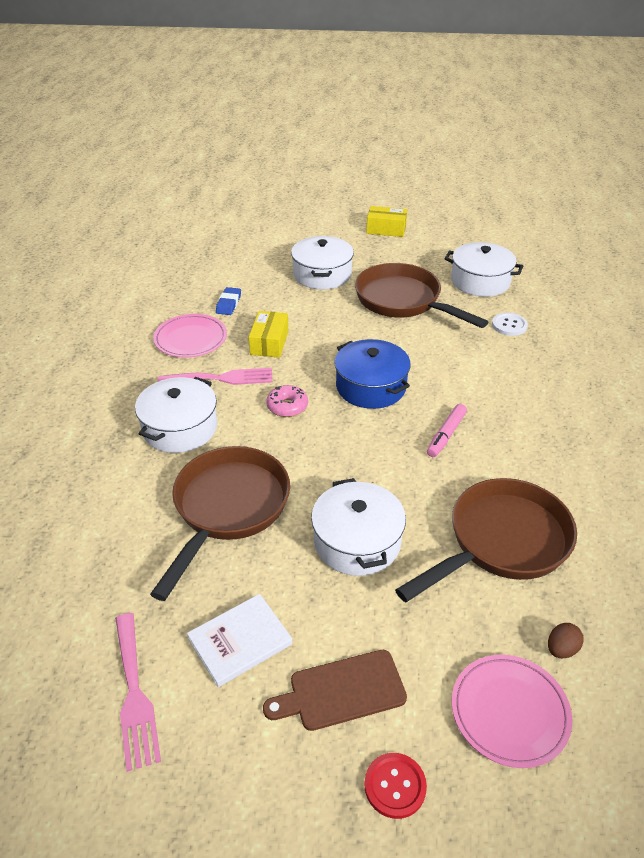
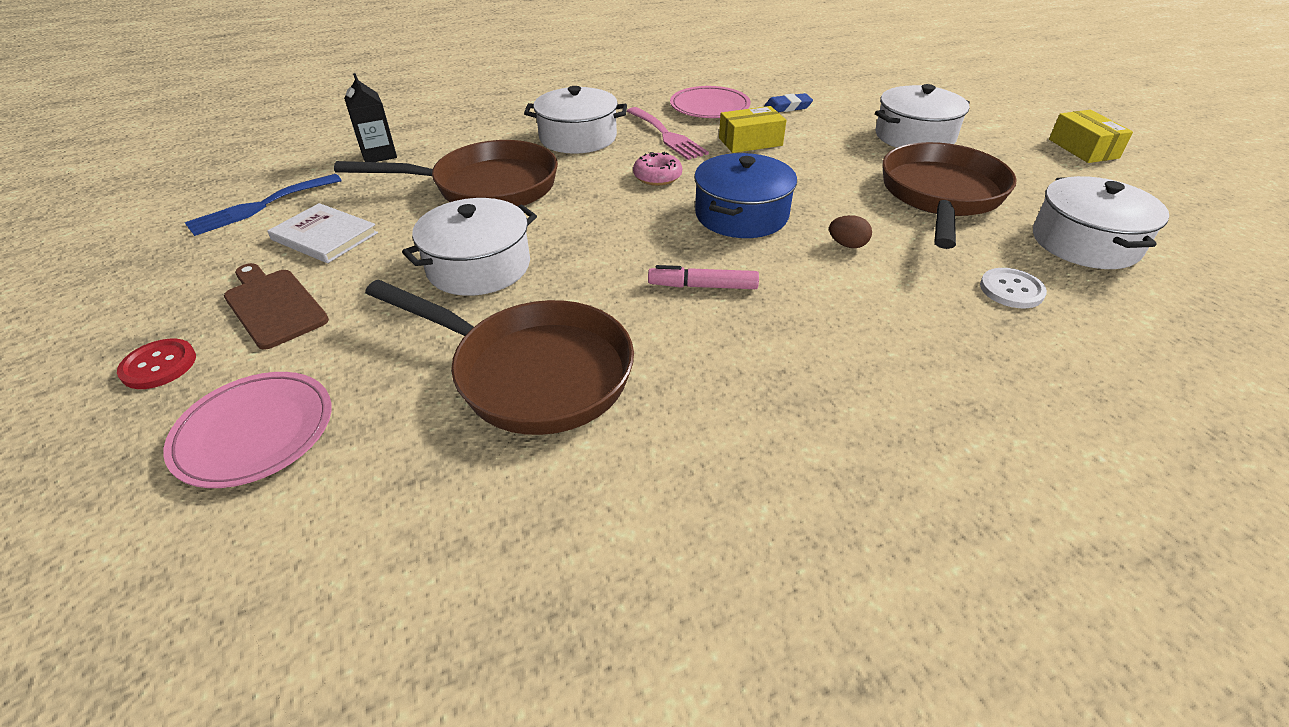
camera: 65 degrees right, 0 degrees up
pink fork [115,613,161,772] -> blue fork [185,174,342,236]
brown egg [548,623,583,658] -> brown egg moved to [829,215,872,248]
none -> black carton [344,73,397,162]

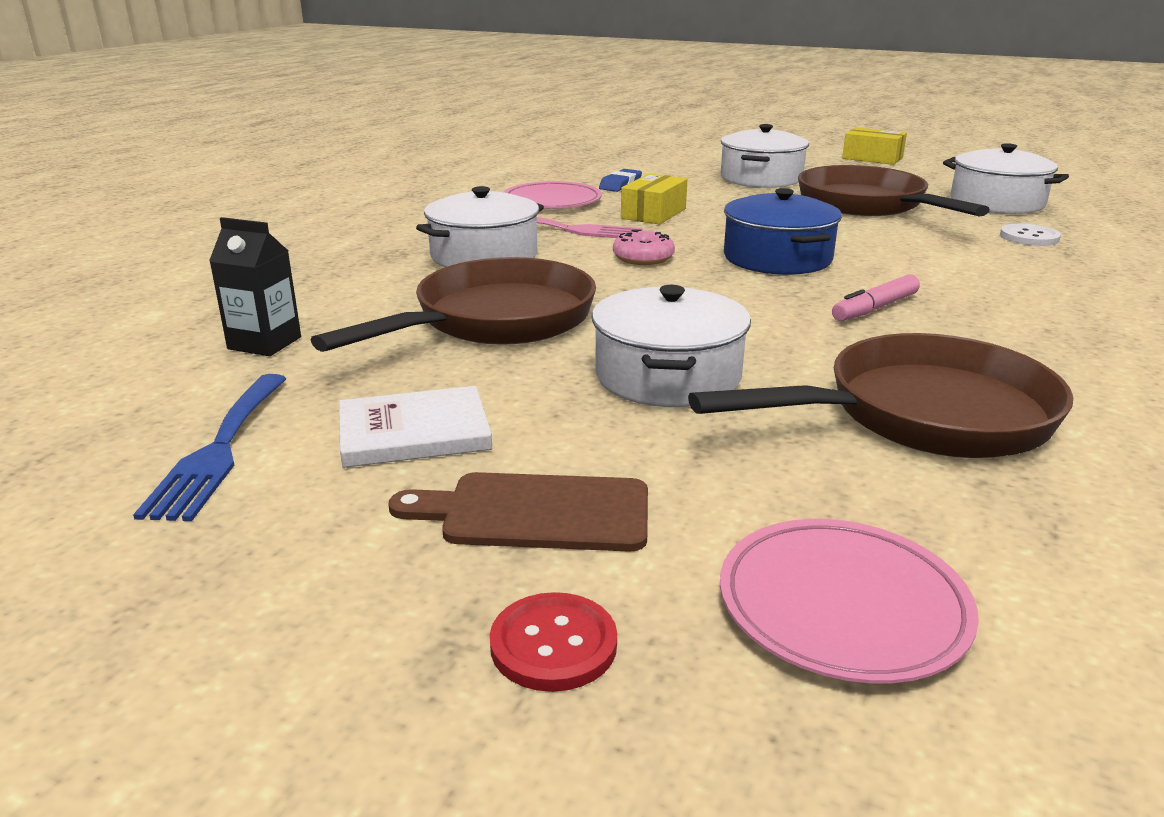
camera: 45 degrees left, 15 degrees down
brown egg [829,215,872,248] -> none

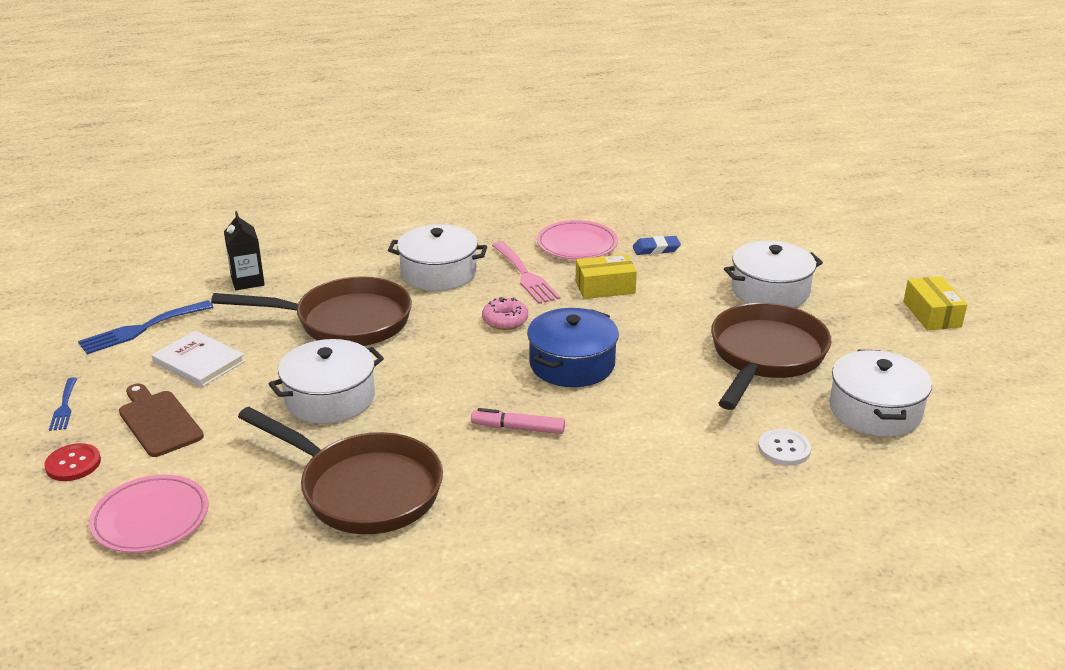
camera: 50 degrees right, 5 degrees up
none -> blue fork [49,377,77,431]

